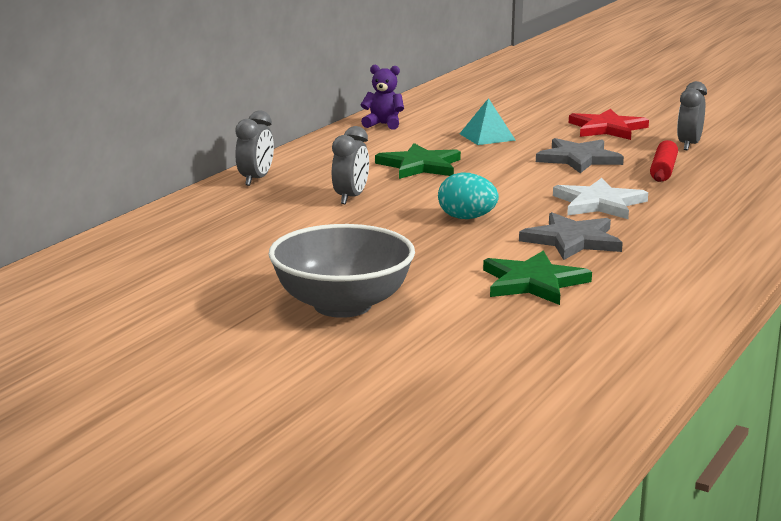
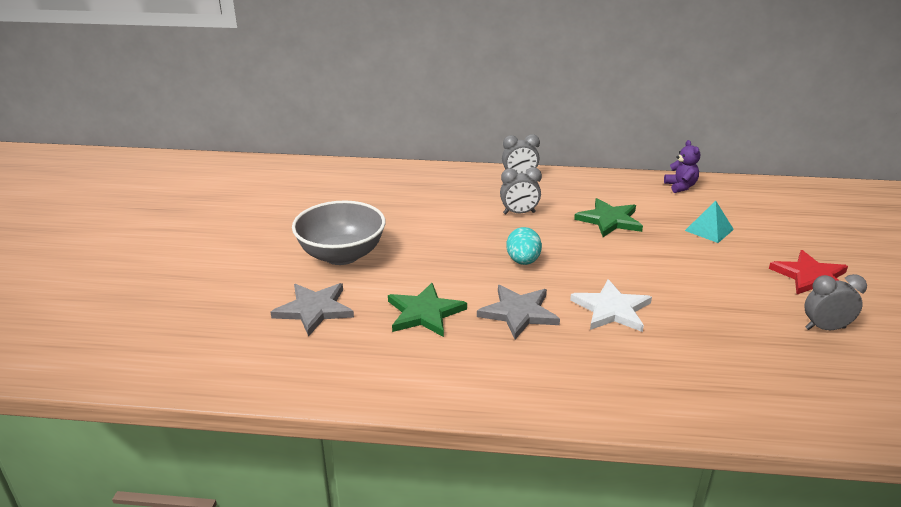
camera: 65 degrees right, 10 degrees up
grey star [536,138,624,173] -> grey star moved to [270,283,354,337]
red rolling pin [650,140,678,182] -> none

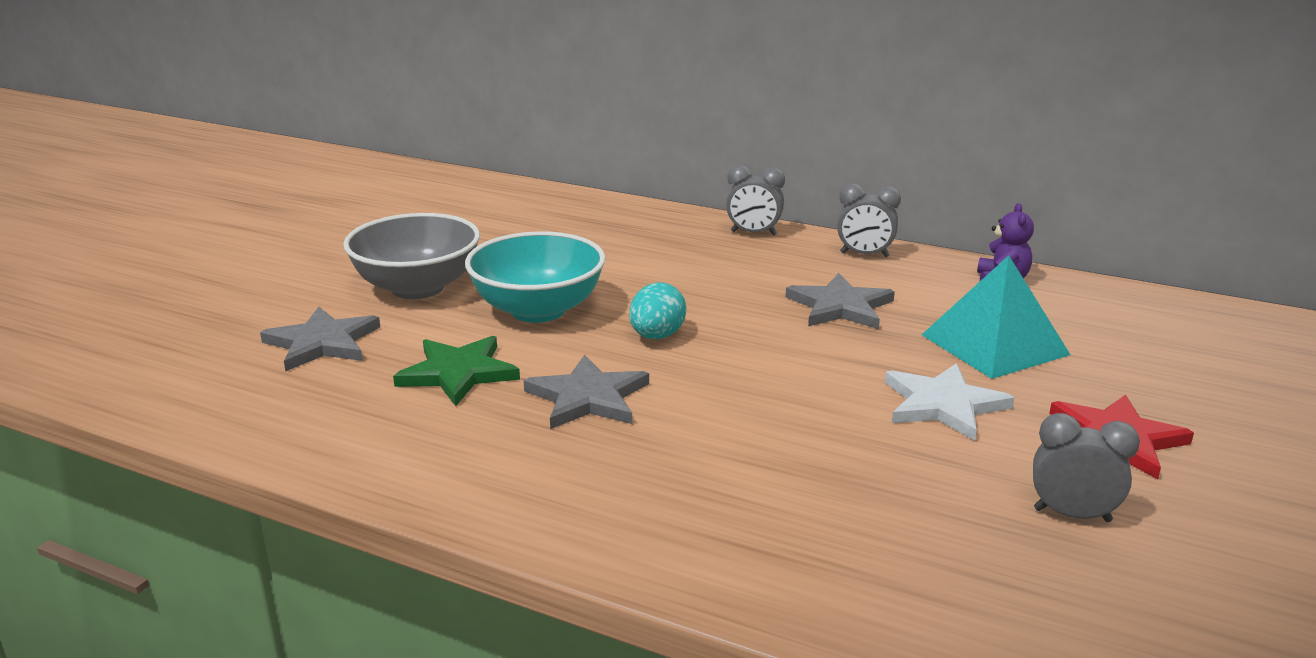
camera: 20 degrees right, 5 degrees down
grey clock [500,167,542,214] -> grey clock moved to [837,184,901,257]
white star [570,279,652,332] -> white star moved to [885,363,1015,441]
green star [574,198,643,237] -> grey star [786,273,895,329]
turquoise pyramid [685,200,734,243] -> turquoise pyramid [922,255,1071,379], size x1.70
none -> turquoise bowl [465,231,605,323]

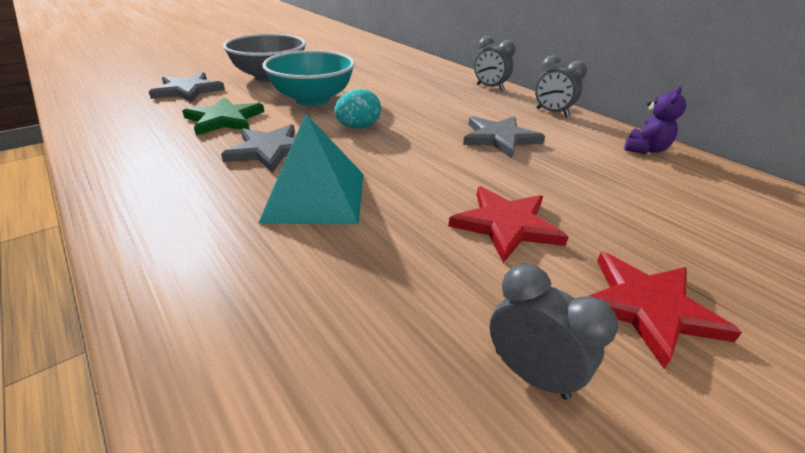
camera: 25 degrees right, 10 degrees up
white star [885,363,1015,441] -> red star [448,186,568,263]
turquoise pyramid [922,255,1071,379] -> turquoise pyramid moved to [258,114,364,224]

